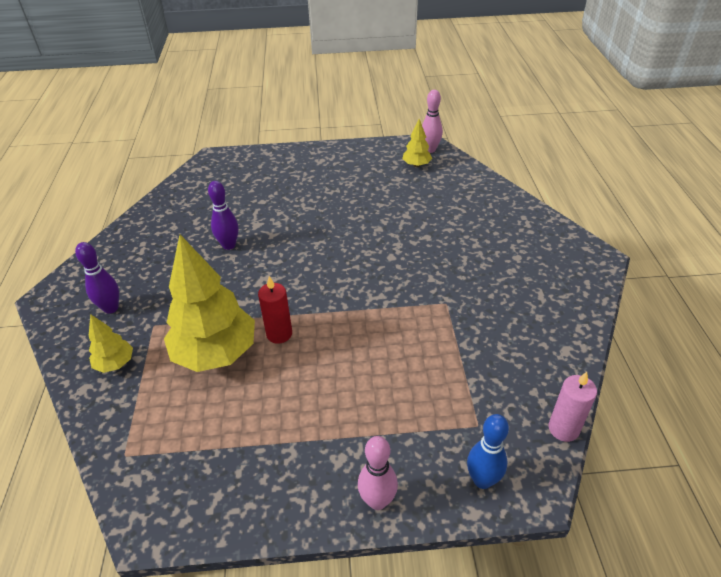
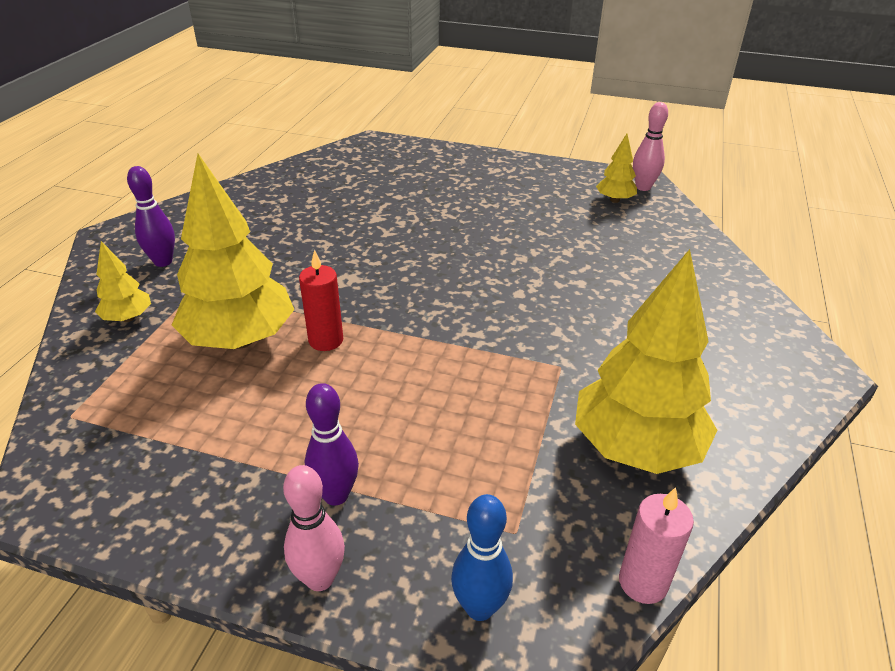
camera: 20 degrees right, 5 degrees down
purple bowling pin [208,181,238,250] -> purple bowling pin moved to [305,383,359,506]
none -> yellow tree [575,249,718,474]

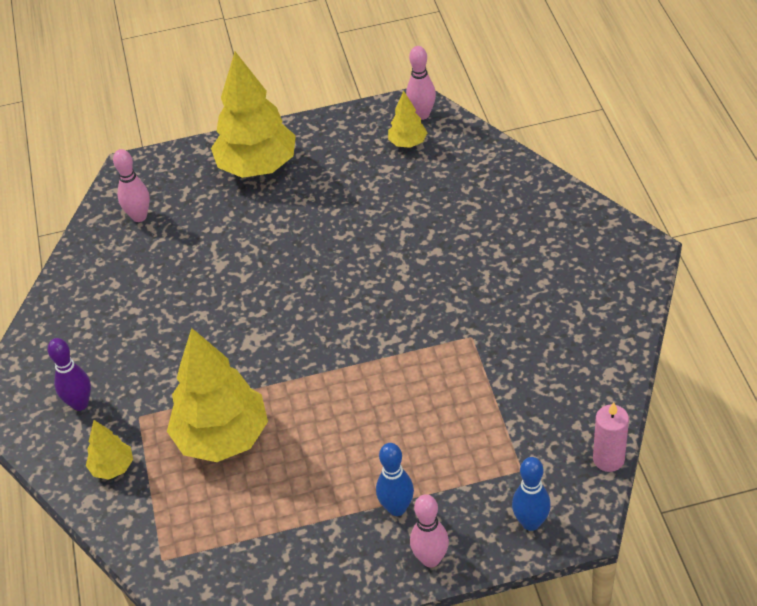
camera: 25 degrees left, 10 degrees up
red candle [299,250,344,351] -> none
purple bowling pin [305,383,359,506] -> blue bowling pin [376,443,414,516]
yellow tree [575,249,718,474] -> yellow tree moved to [211,52,296,178]
none -> pink bowling pin [113,149,150,222]

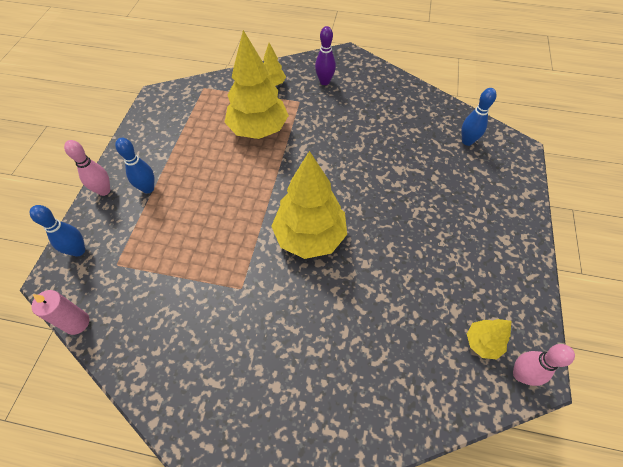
camera: 110 degrees right, 10 degrees up
pink bowling pin [113,149,150,222] -> blue bowling pin [462,88,497,146]
yellow tree [211,52,296,178] -> yellow tree moved to [271,151,347,259]

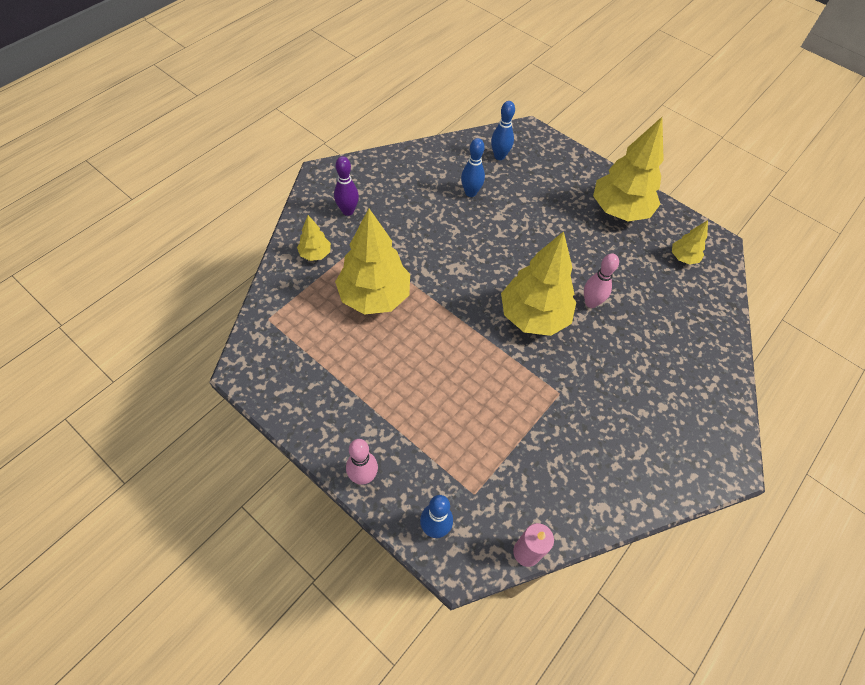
camera: 65 degrees left, 0 degrees up
blue bowling pin [115,138,154,194] -> blue bowling pin moved to [461,138,485,197]
pink bowling pin [513,344,575,386] -> pink bowling pin moved to [584,253,619,308]
none -> yellow tree [593,117,664,221]

